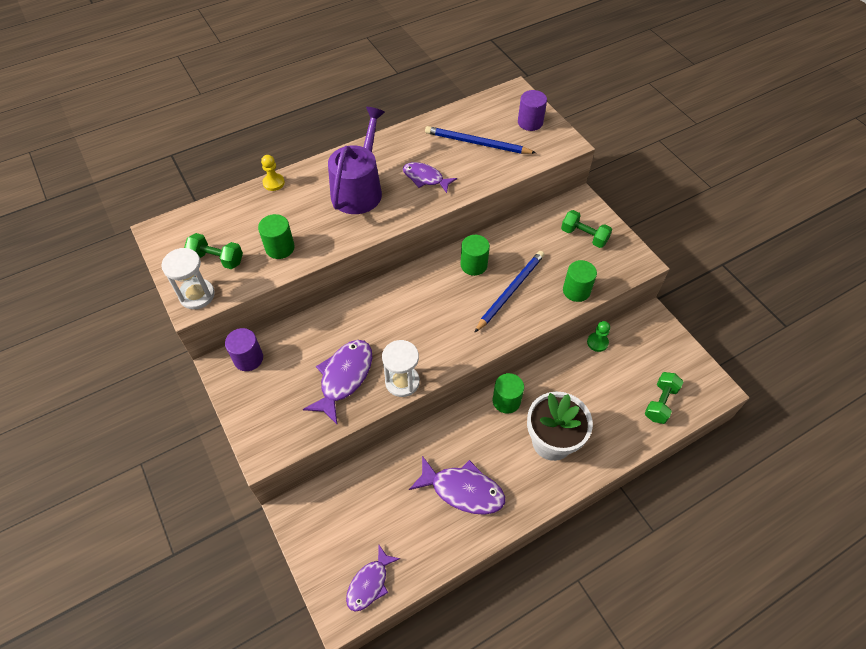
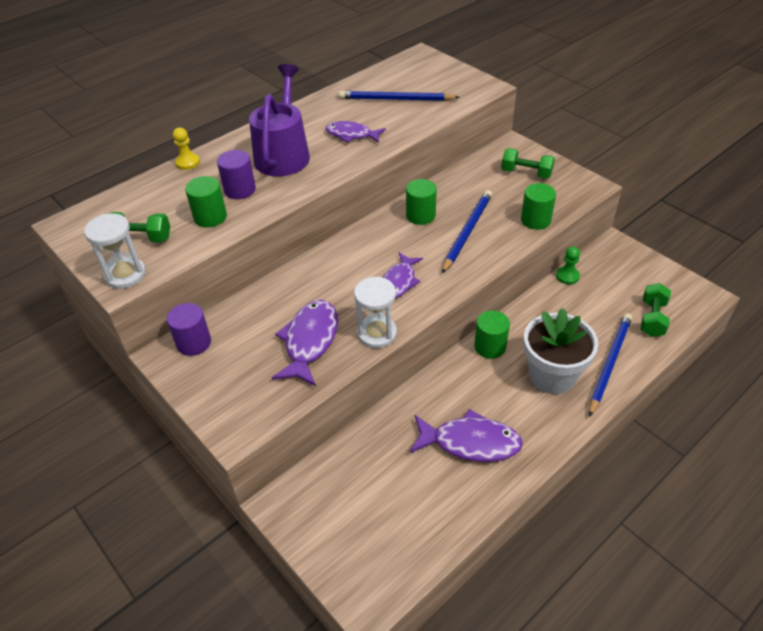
camera: 10 degrees left, 10 degrees down
purple fish [346,545,400,611] -> purple fish moved to [383,253,423,298]
purple cylinder [518,90,547,131] -> purple cylinder moved to [217,150,256,199]
none -> blue pencil [589,313,632,417]

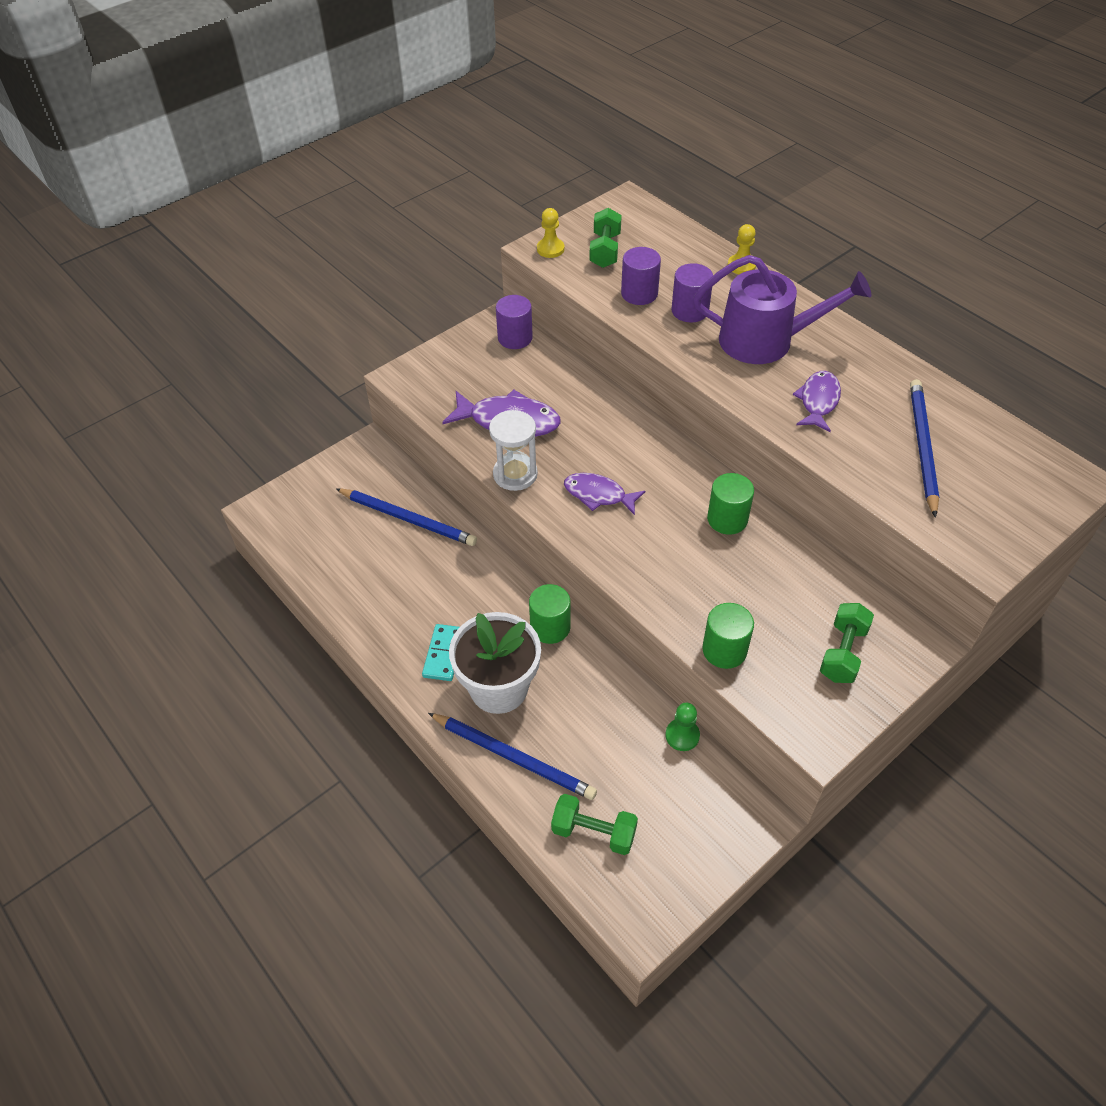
camera: 90 degrees right, 5 degrees up
white hourglass [84,213,146,289] -> yellow pawn [537,208,564,258]
green cylinder [185,176,227,228] -> purple cylinder [621,247,661,305]
purple fish [410,409,523,462] -> none
blue pencil [442,190,492,273] -> blue pencil moved to [336,488,477,546]
none -> turquoise domino [422,624,460,681]

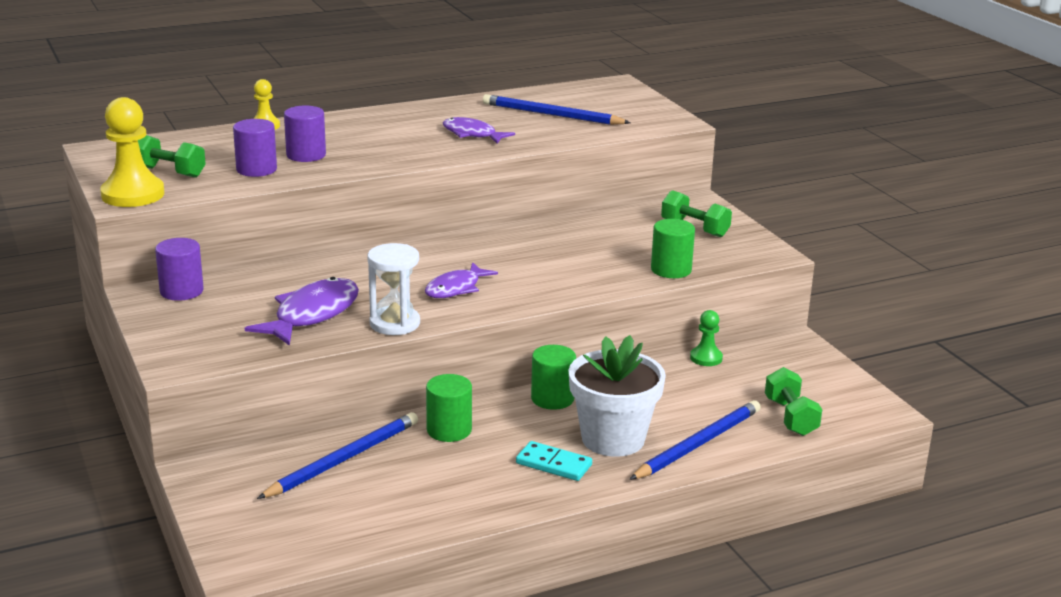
camera: 75 degrees left, 25 degrees down
yellow pawn [537,208,564,258] -> yellow pawn [100,97,164,207], size x1.85
green dumbbell [551,794,638,855] -> green dumbbell turned 45 degrees counterclockwise [765,367,822,436]
purple watering can [693,255,871,364] -> none
green cylinder [707,473,754,535] -> green cylinder moved to [426,374,472,442]

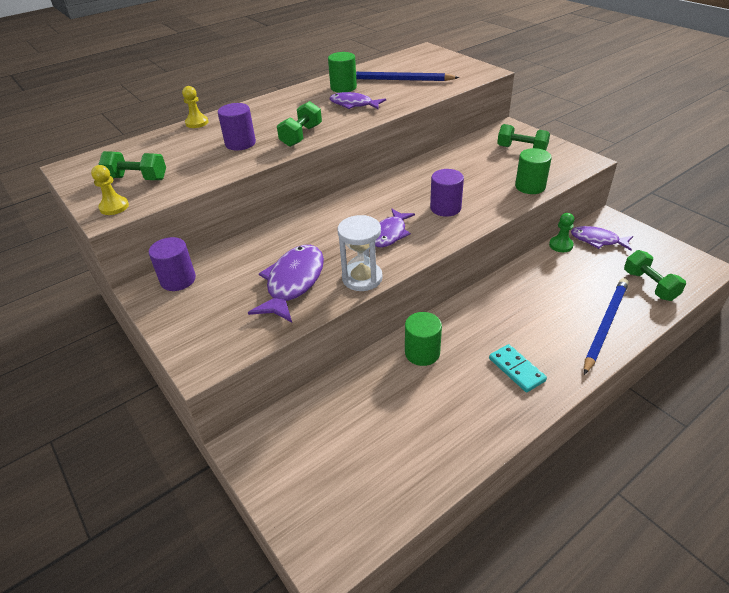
camera: 10 degrees left, 15 degrees up
yellow pawn [100,97,164,207] -> yellow pawn [91,165,129,215], size x0.54
purple cylinder [233,119,277,177] -> purple cylinder moved to [430,169,464,217]
blue pencil [257,412,418,499] -> none
turquoise domino [516,441,592,481] -> turquoise domino turned 45 degrees clockwise [489,344,547,392]
green cylinder [531,345,576,410] -> green cylinder moved to [328,52,357,93]
white flower pot [569,335,666,457] -> none
none -> green dumbbell [277,101,322,147]
none -> purple fish [571,226,633,251]

